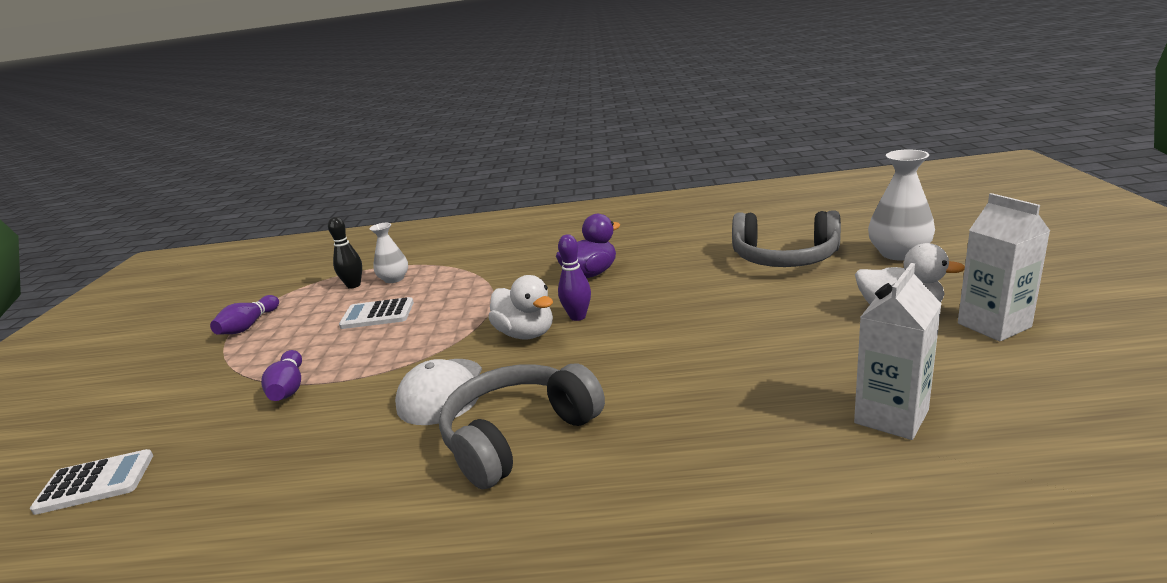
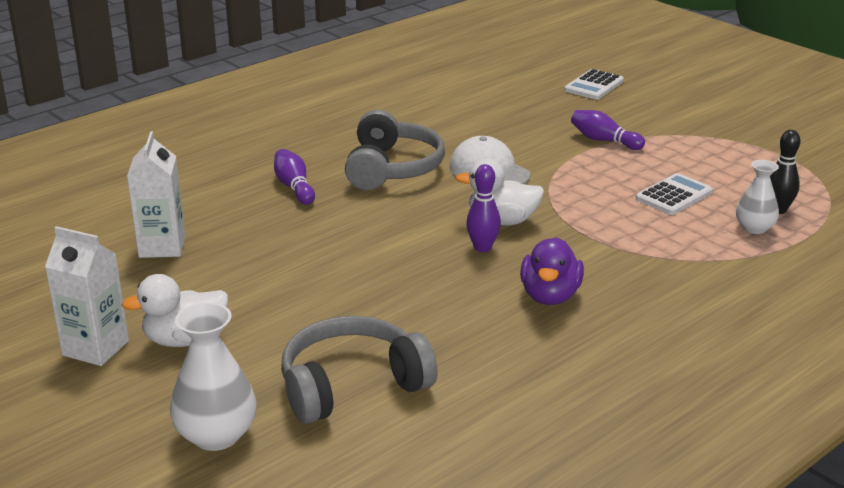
camera: 135 degrees right, 5 degrees up
purple bowling pin [210,295,279,335] -> purple bowling pin moved to [274,149,315,205]

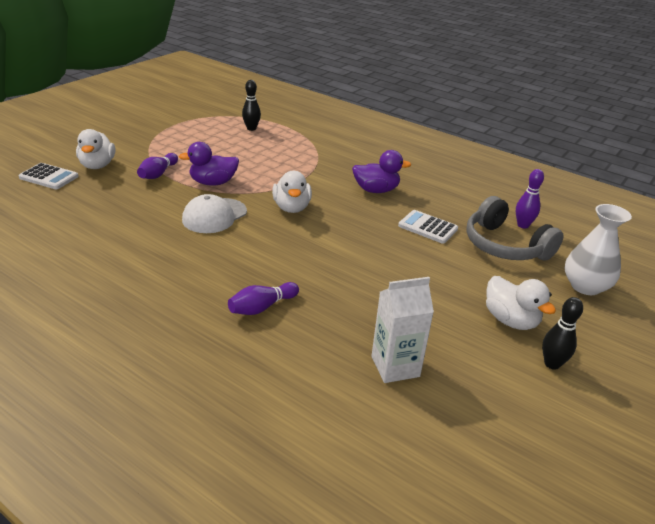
camera: 105 degrees left, 5 degrees up
white carton [45,226,129,366] -> black bowling pin [542,297,583,370]
grey headphones [345,110,445,190] -> none
purple bowling pin [466,164,501,252] -> purple bowling pin moved to [516,169,544,229]
white calculator [636,173,713,215] -> white calculator moved to [398,210,458,244]
white vase [736,160,779,234] -> none
none -> white duck [76,129,115,169]
none -> purple duck [179,142,239,186]

